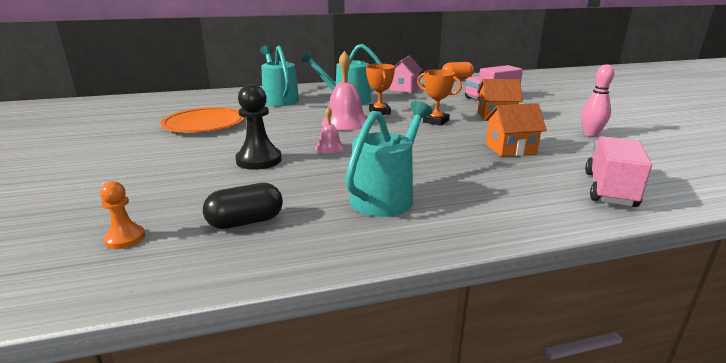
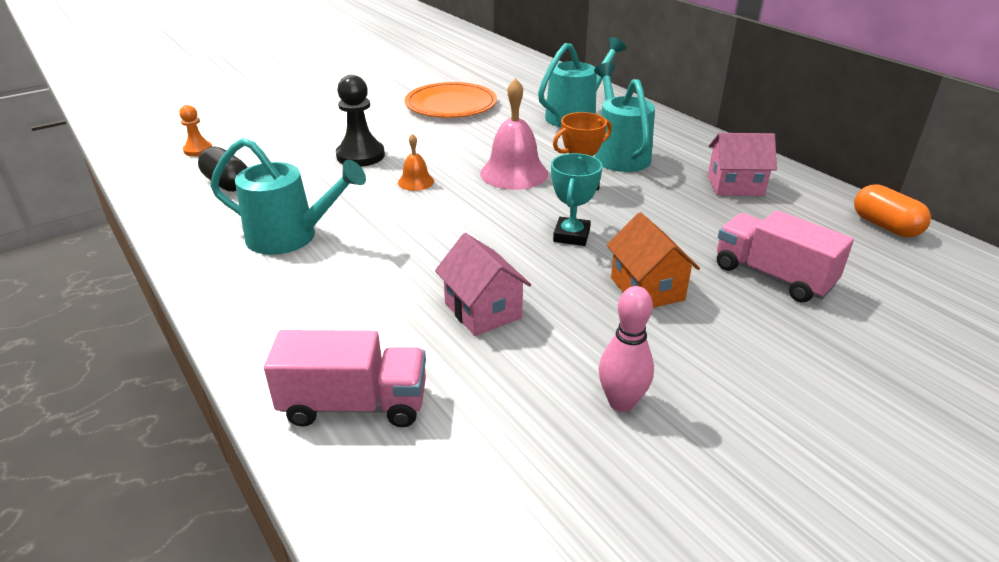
camera: 70 degrees right, 10 degrees up
pink bell [315,107,345,153] -> orange bell [398,134,434,191]
orange trophy [417,70,462,126] -> turquoise trophy [551,153,602,246]
orange house [485,103,547,157] -> pink house [435,233,531,336]

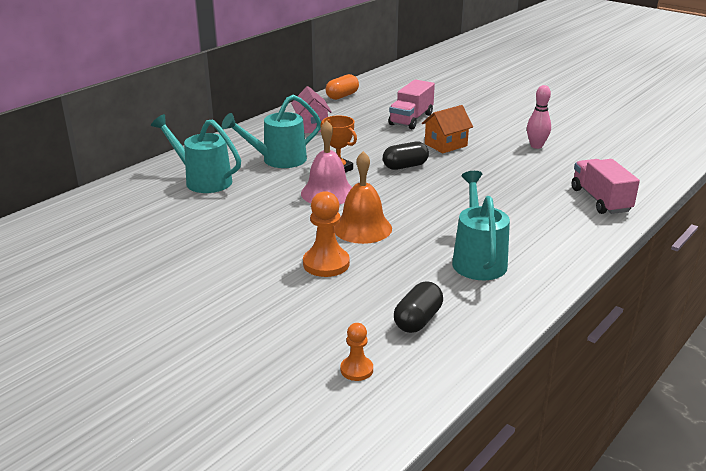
camera: 105 degrees left, 5 degrees down
black pawn [336,75,385,167] -> orange pawn [303,191,350,277]
orange bell [398,134,434,191] -> orange bell [334,151,392,244], size x1.92
orange plate [405,82,497,118] -> none
pink house [435,233,531,336] -> none
turquoise trophy [551,153,602,246] -> black capsule [383,141,429,170]

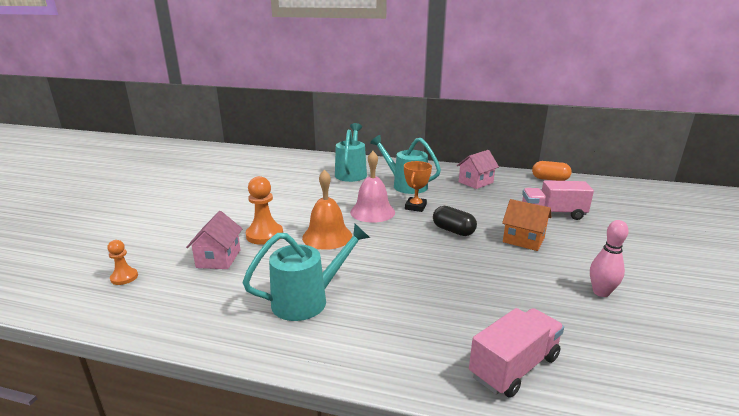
camera: 65 degrees right, 5 degrees down
black capsule [394,281,443,333] -> none
none -> pink house [186,211,243,269]

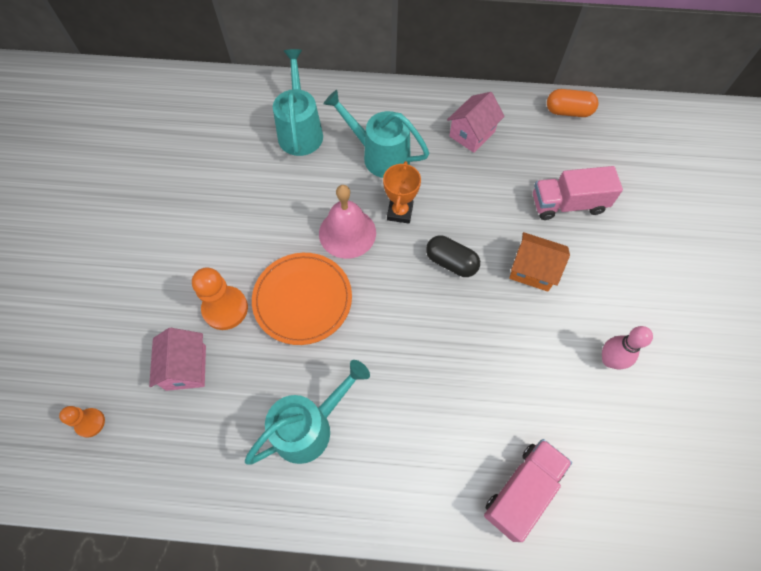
camera: 10 degrees left, 40 degrees up
orange bell [302,170,352,250] -> orange plate [252,253,352,345]

